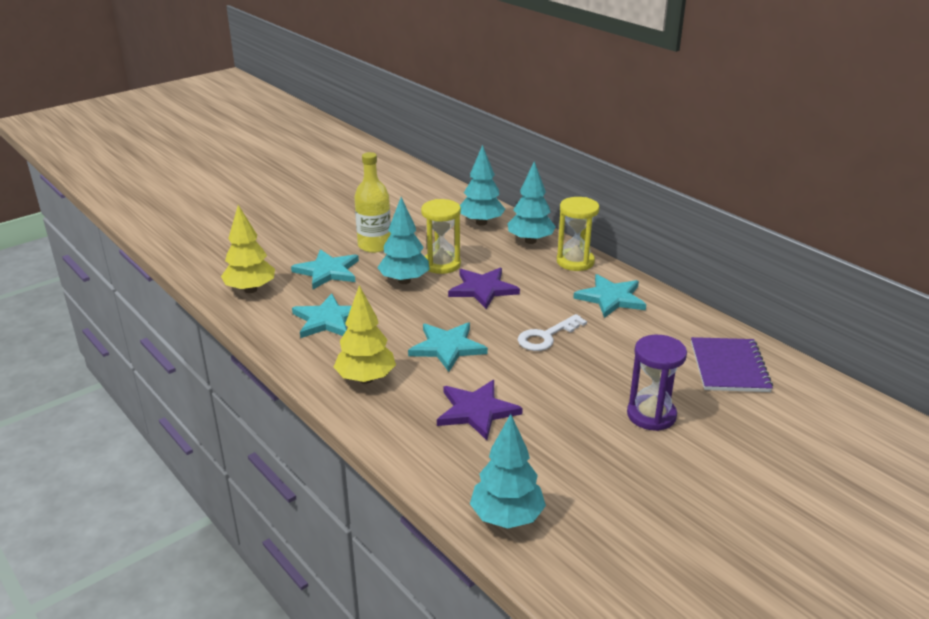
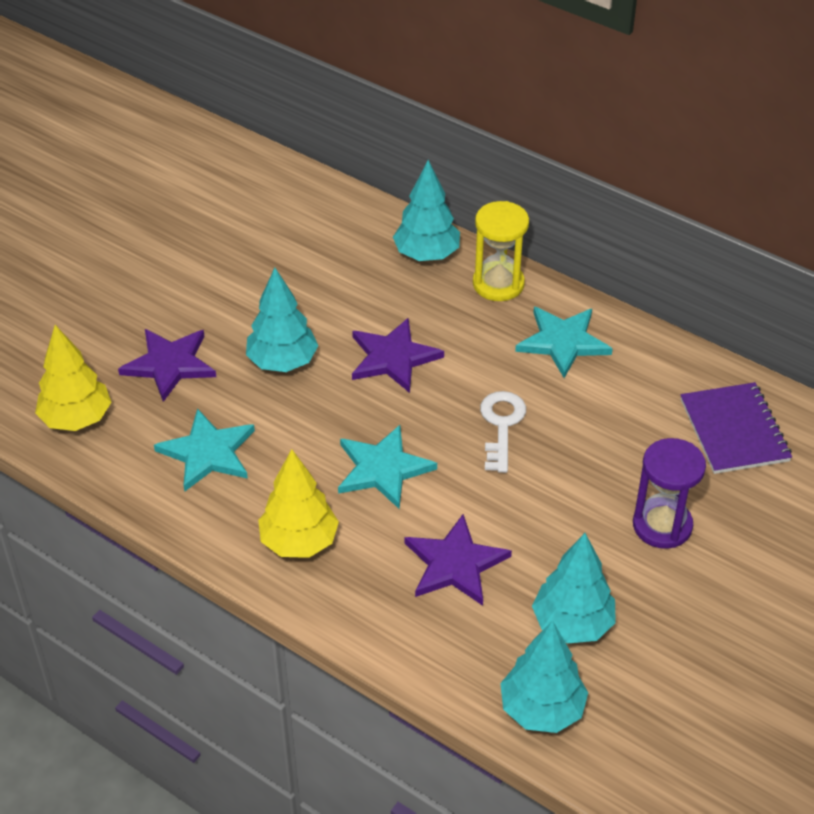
camera: 15 degrees left, 15 degrees up
turquoise star [291,249,359,289] -> purple star [118,329,216,402]
yellow bottle [354,152,391,253] -> none
yellow hourglass [421,199,461,274] -> none
turquoise tree [460,145,505,226] -> turquoise tree moved to [532,533,616,643]
white key [518,314,587,351] -> white key turned 150 degrees clockwise [480,391,526,473]

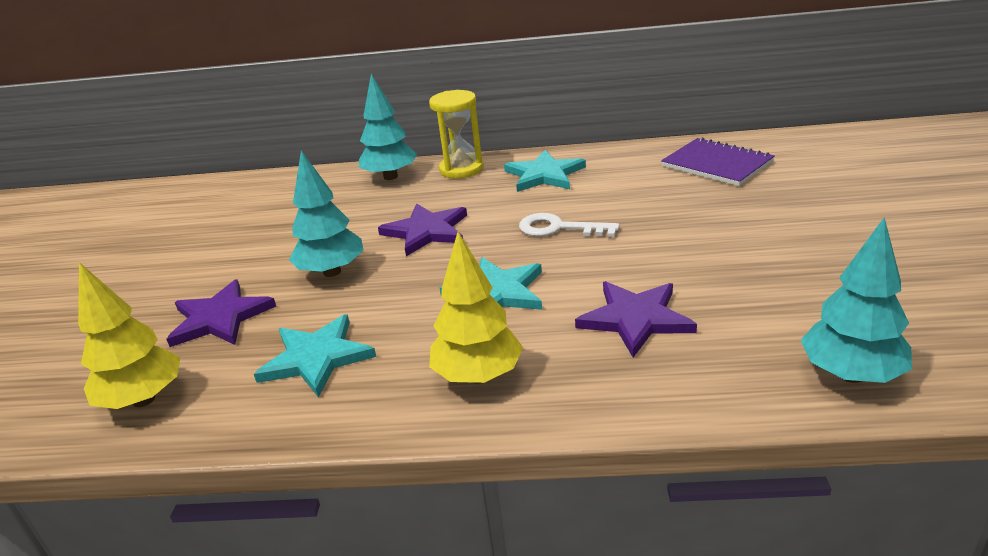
camera: 30 degrees left, 15 degrees down
white key [480,391,526,473] -> white key turned 45 degrees counterclockwise [519,213,620,237]
turquoise tree [532,533,616,643] -> none
purple hourglass [633,438,706,549] -> none

